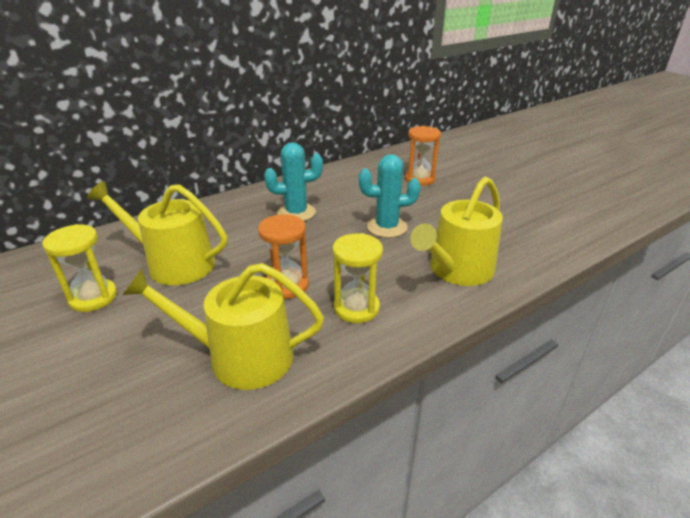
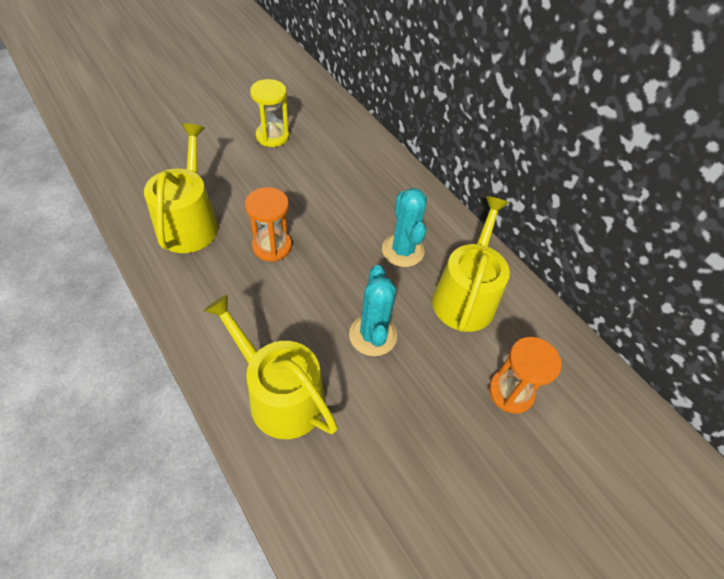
camera: 85 degrees right, 20 degrees up
yellow watering can [87,181,227,285] -> yellow watering can moved to [432,196,510,332]
yellow hourglass [332,233,383,323] -> none

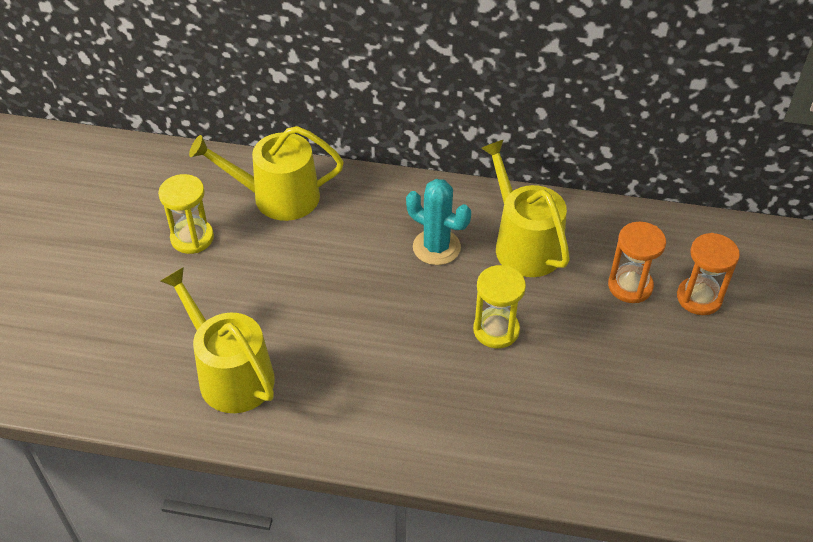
camera: 40 degrees left, 5 degrees down
yellow watering can [204,294,338,439] -> yellow watering can moved to [189,126,344,221]
orange hourglass [245,187,292,262] -> orange hourglass moved to [677,233,740,315]
turquoise cactus [349,265,397,356] -> yellow hourglass [473,265,526,348]

